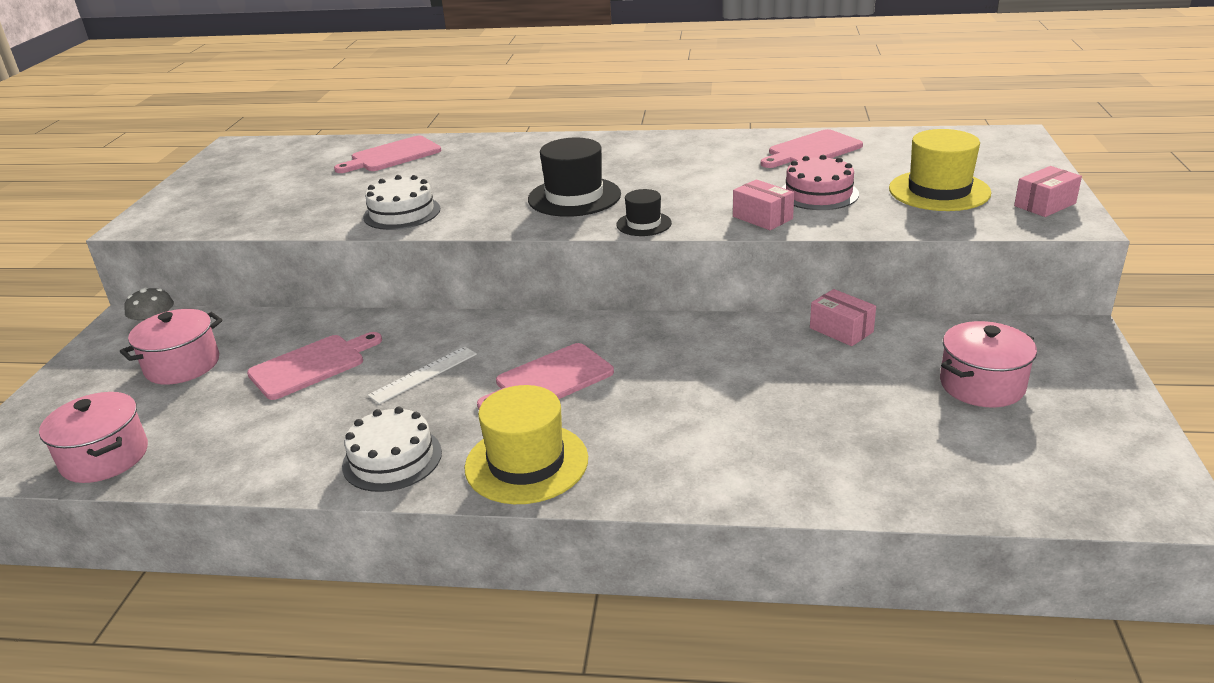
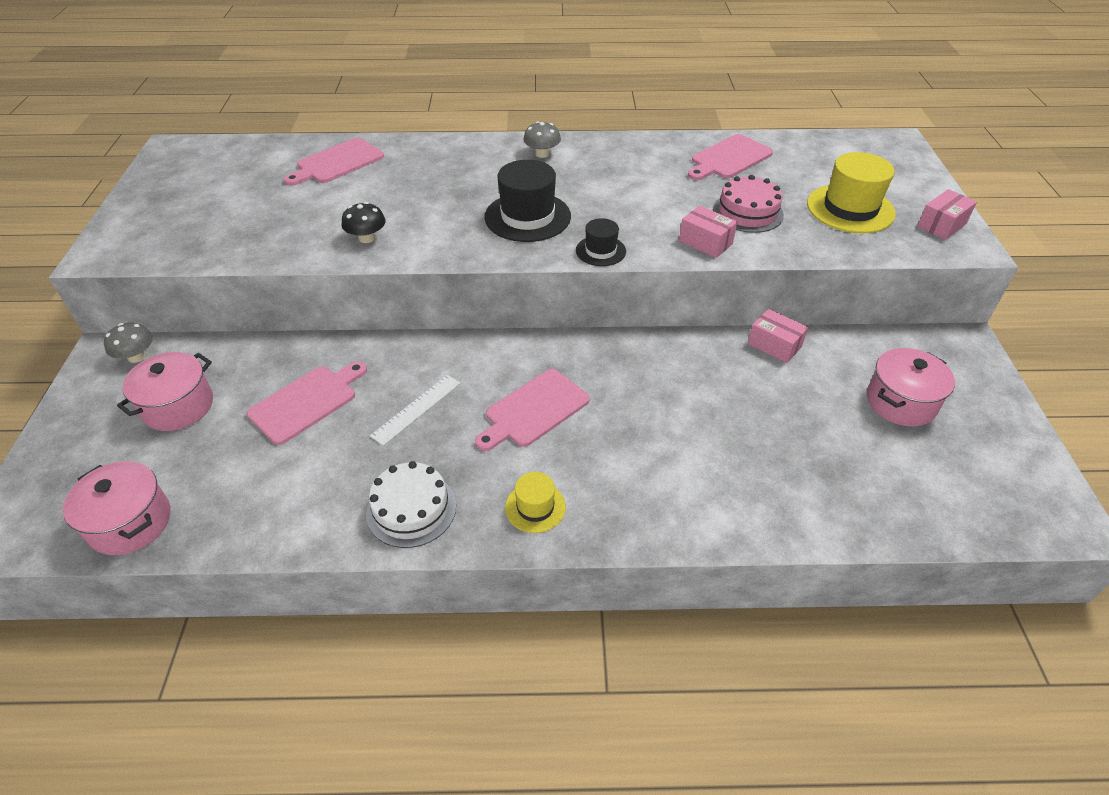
camera: 10 degrees left, 15 degrees up
white cake [363,175,440,230] -> black mushroom [342,202,386,243]
yellow hat [465,385,588,504] -> yellow hat [505,472,566,533], size x0.55
none -> grey mushroom [523,121,561,158]

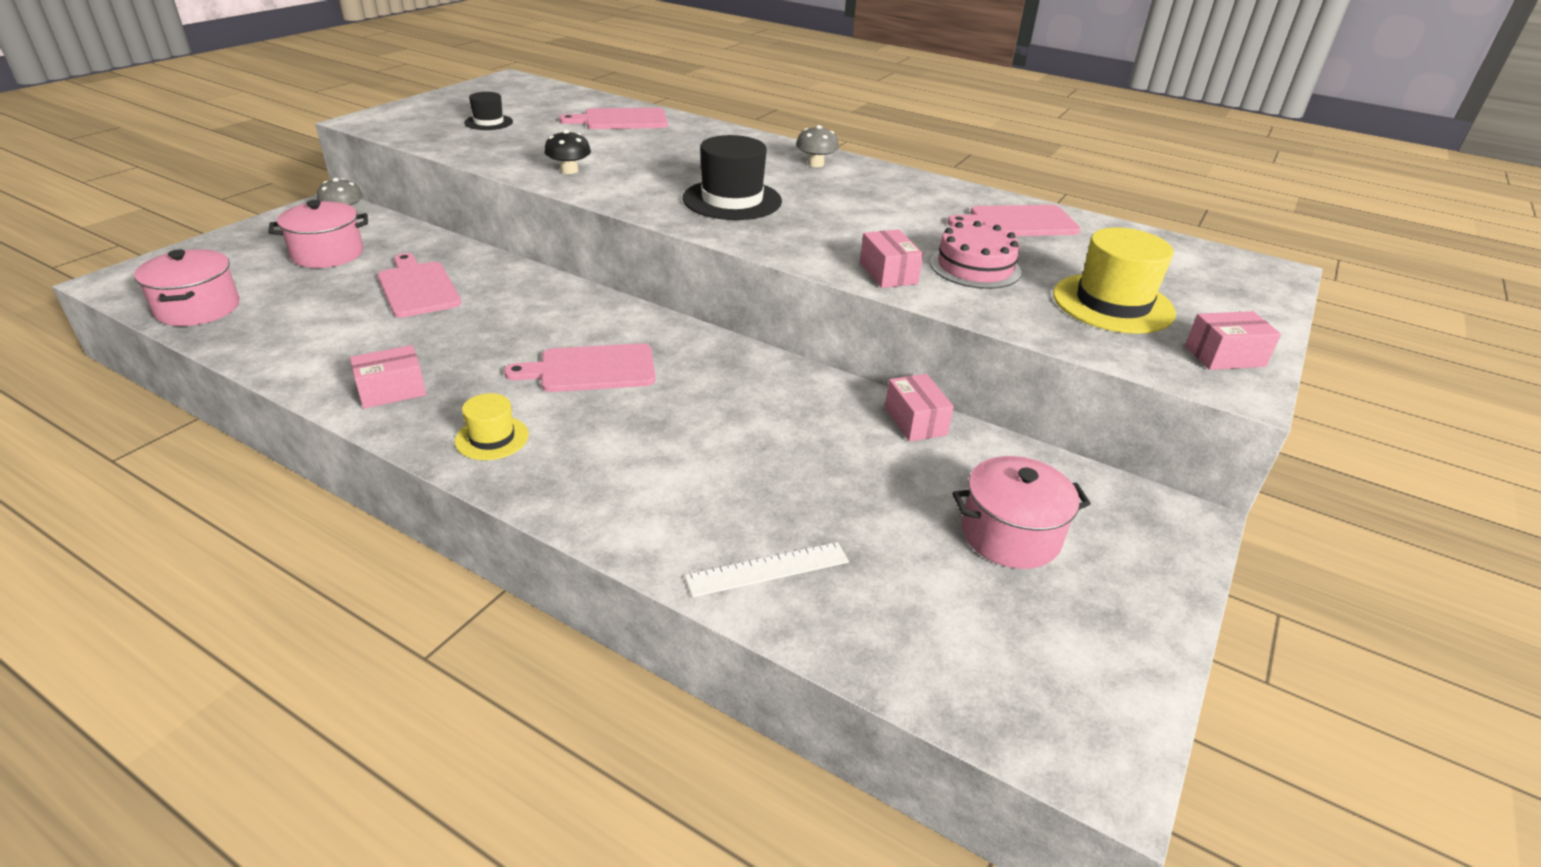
camera: 30 degrees right, 10 degrees down
pink cutting board [246,361,367,445] -> pink cutting board turned 105 degrees counterclockwise [378,253,461,318]
white cake [366,461,456,548] -> pink box [350,345,427,409]
white ruler [370,375,460,446] -> white ruler moved to [685,542,849,597]
black hat [576,218,626,266] -> black hat moved to [464,92,513,130]

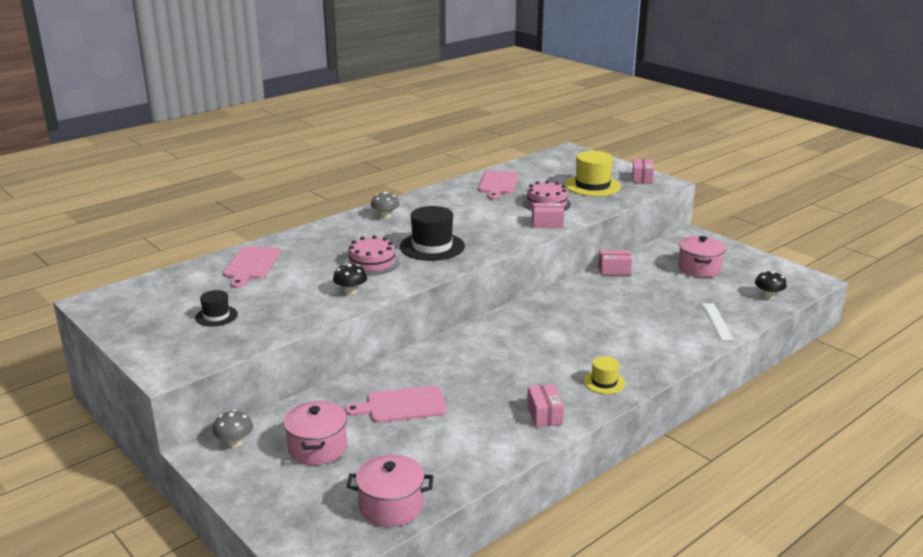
camera: 70 degrees left, 10 degrees down
pink cutting board [504,343,656,392] -> none
none -> pink cake [345,235,400,275]
none -> black mushroom [755,271,787,299]

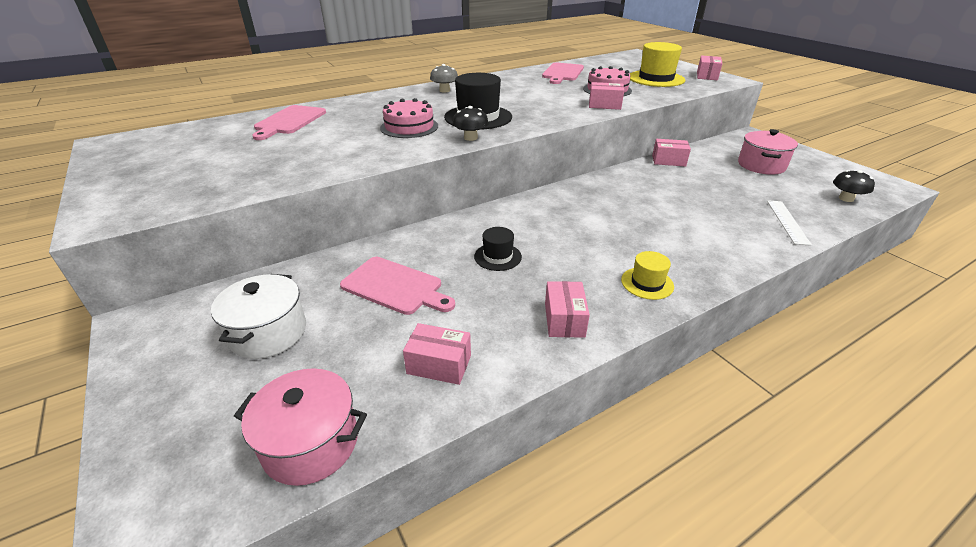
camera: 10 degrees right, 10 degrees up
black hat [195,290,238,327] -> black hat moved to [474,227,522,271]
grey mushroom [213,410,253,447] -> none
pink pot [283,401,347,465] -> white pot [211,274,306,359]
black mushroom [333,263,367,295] -> black mushroom moved to [452,106,489,141]
pink cutting board [345,385,447,423] -> pink cutting board turned 150 degrees counterclockwise [340,257,455,315]
none -> pink box [403,323,471,385]

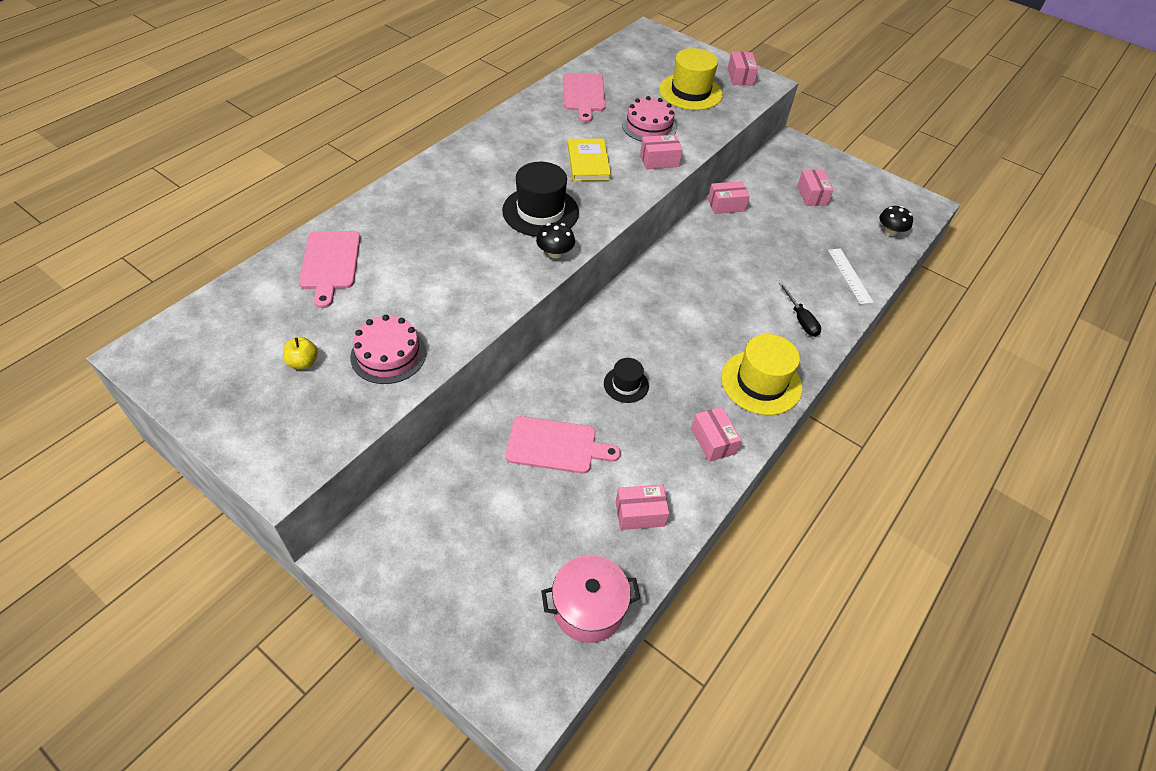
camera: 25 degrees left, 15 degrees up
white pot [211,274,306,359] -> none
pink cake [380,98,438,138] -> pink cake moved to [350,315,426,384]
grey mushroom [430,64,458,92] -> none
yellow hat [621,251,674,300] -> yellow hat [721,334,802,415], size x1.81
pink pot [738,129,798,175] -> pink box [797,170,833,206]
none -> yellow apple [283,337,318,369]
none -> yellow book [568,139,611,181]
none -> black screwdriver [779,282,821,337]

